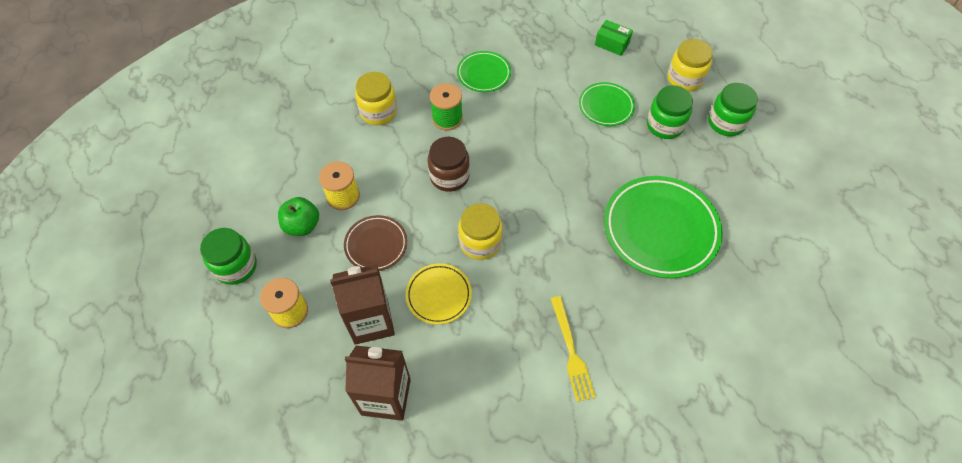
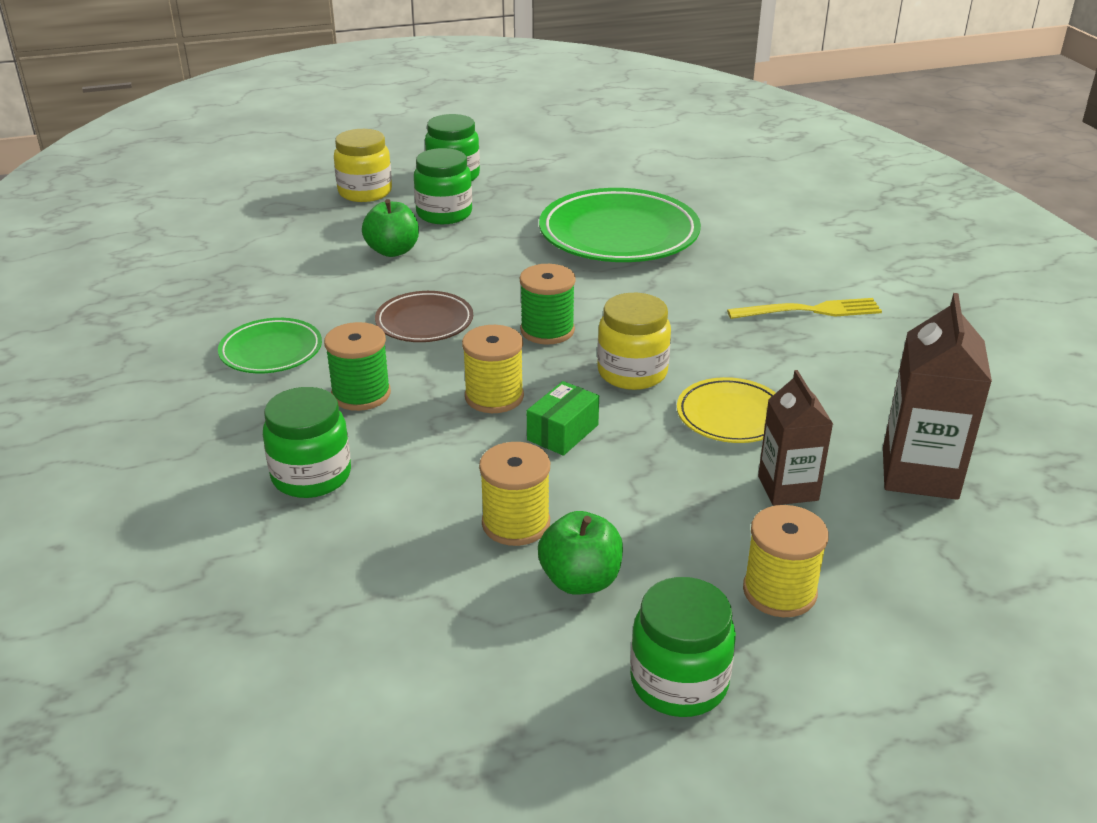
camera: 85 degrees left, 25 degrees down
brown carton [330,264,395,345] -> brown carton [758,370,833,505], size x0.66
brown plate [344,215,407,271] -> brown plate moved to [375,291,473,342]
yellow jar [355,72,397,125] -> green jar [263,387,351,498]
brown jar [428,137,470,192] -> yellow spool [462,325,524,413]
green plate [579,82,635,126] -> green apple [362,199,419,257]
green box [595,20,633,56] -> green box moved to [527,381,599,456]
none -> green spool [520,264,576,344]

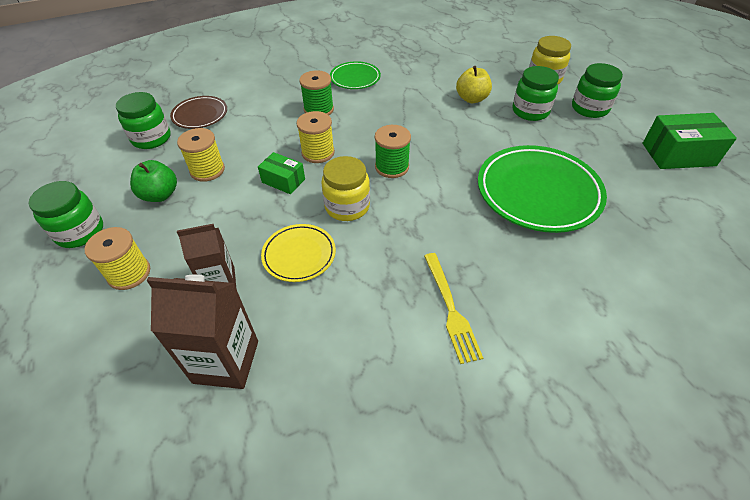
camera: 85 degrees right, 15 degrees up
green jar [263,387,351,498] -> green jar moved to [116,92,171,149]
green apple [362,199,419,257] -> yellow apple [456,66,492,103]
brown plate [375,291,473,342] -> brown plate moved to [170,96,227,129]
none -> green box [643,113,737,169]

